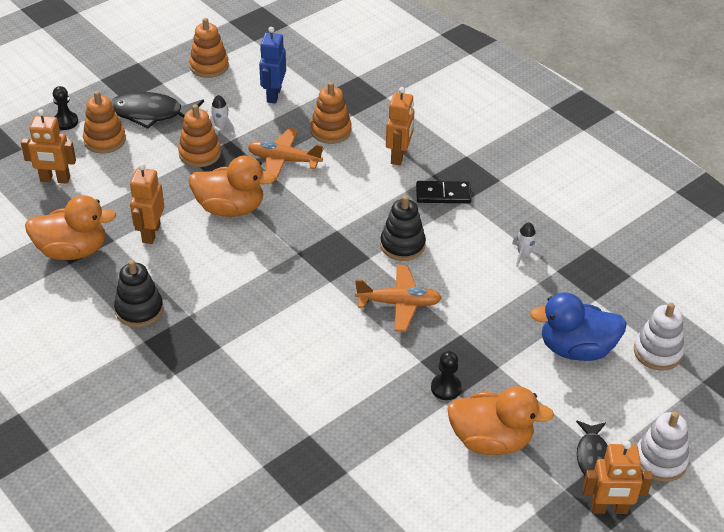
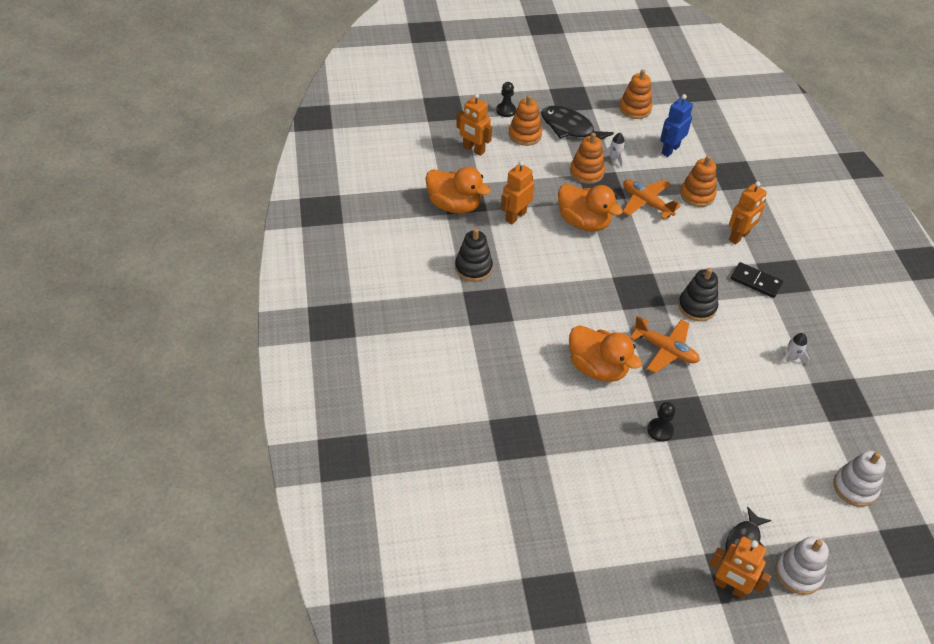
camera: 30 degrees right, 5 degrees up
orange duck [447,386,554,455] -> orange duck moved to [569,325,642,382]
blue duck [530,292,627,361] -> none

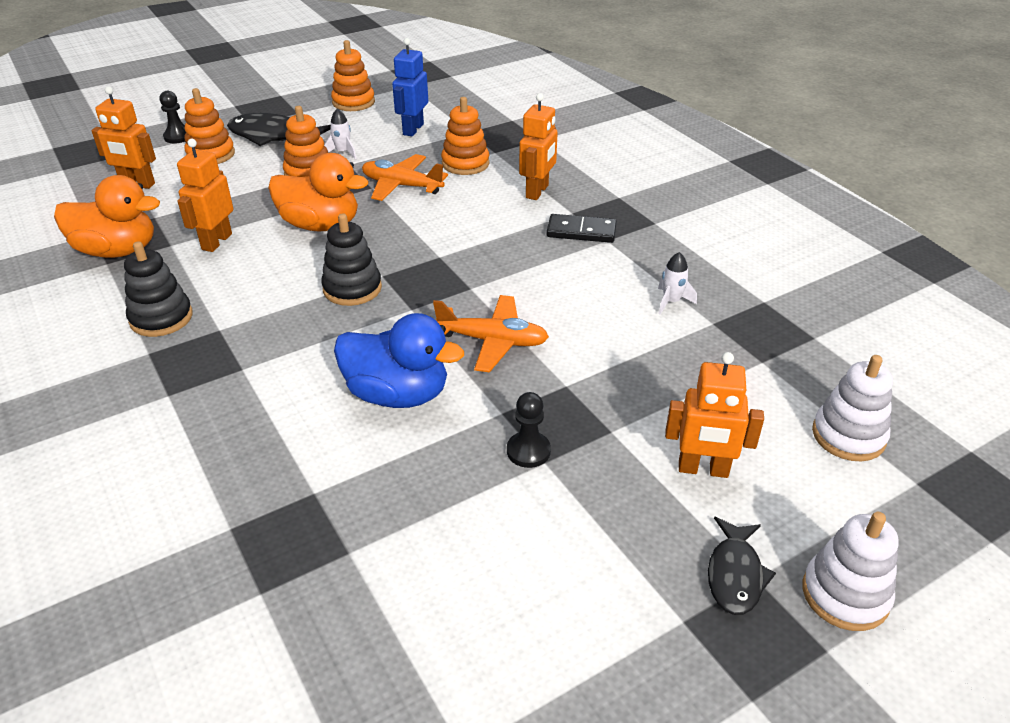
camera: 20 degrees left, 10 degrees down
orange duck [569,325,642,382] -> blue duck [334,313,464,408]
black stacking toy [678,268,718,321] -> black stacking toy moved to [321,213,382,306]
orange robot [709,536,771,599] -> orange robot moved to [665,352,764,478]

